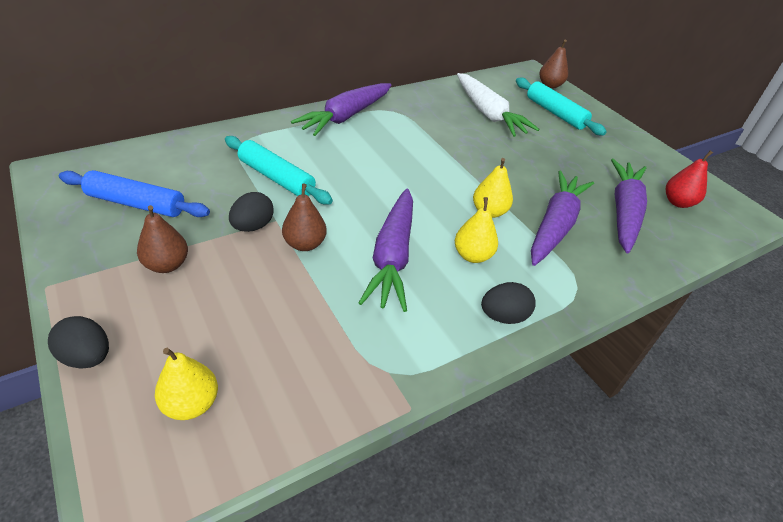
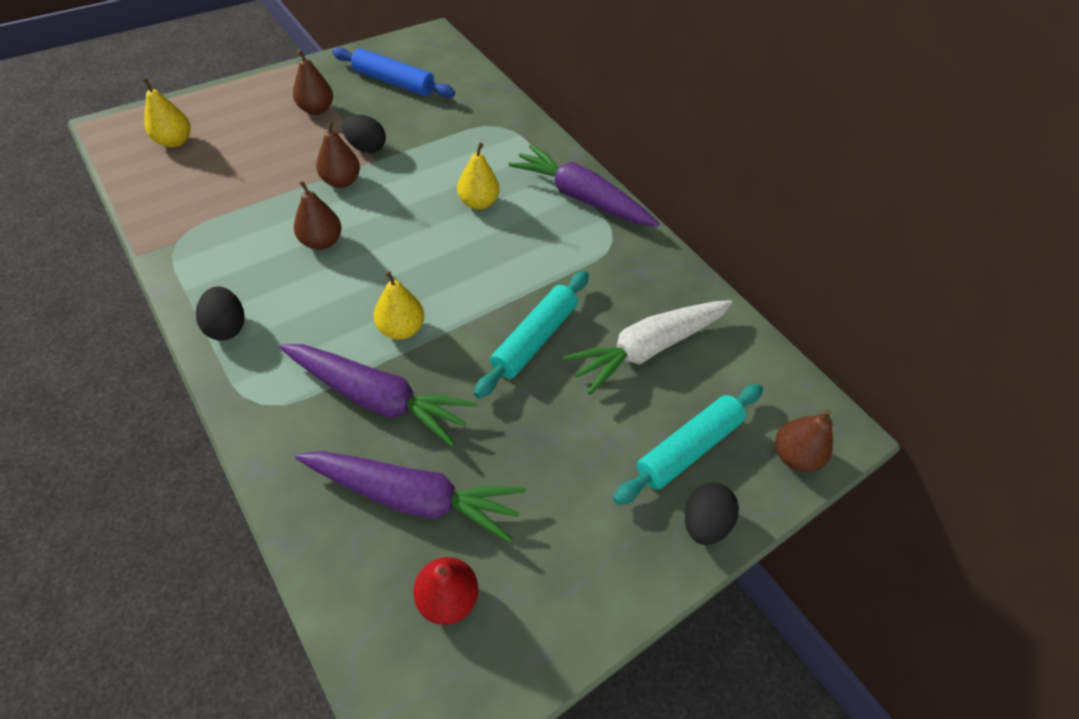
camera: 85 degrees right, 10 degrees up
black egg [48,316,109,369] -> black egg moved to [685,483,739,545]
blue rolling pin [59,170,210,217] -> blue rolling pin turned 75 degrees counterclockwise [332,47,455,98]
turquoise rolling pin [225,136,333,205] -> turquoise rolling pin moved to [474,271,589,398]
purple carrot [359,189,413,312] -> brown pear [294,181,342,250]
yellow pear [455,197,498,263] -> yellow pear moved to [457,143,499,210]

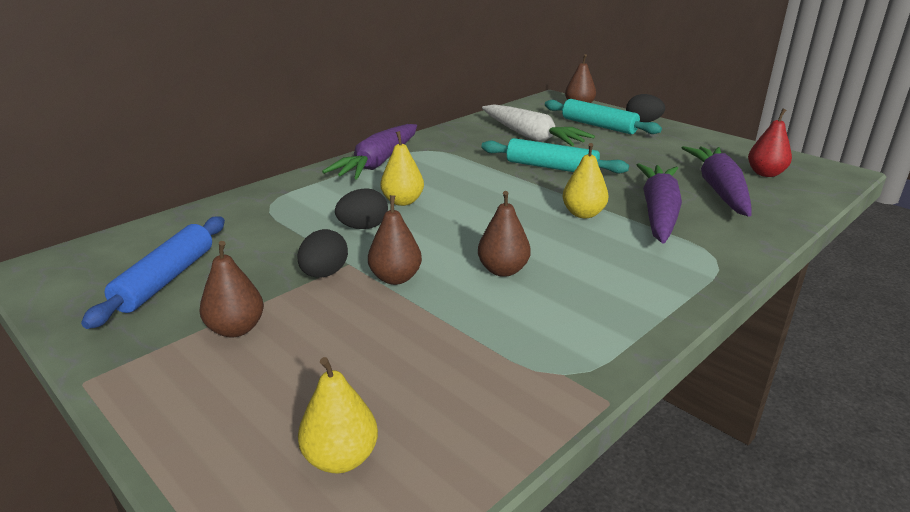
camera: 95 degrees left, 25 degrees down
black egg [196,286,245,341] -> black egg moved to [335,188,388,229]

